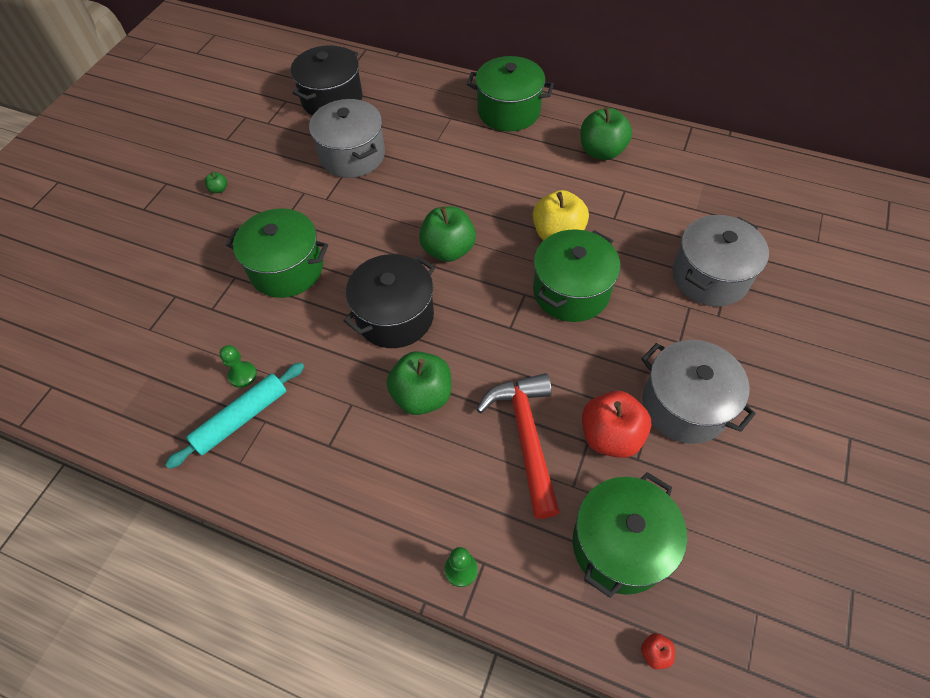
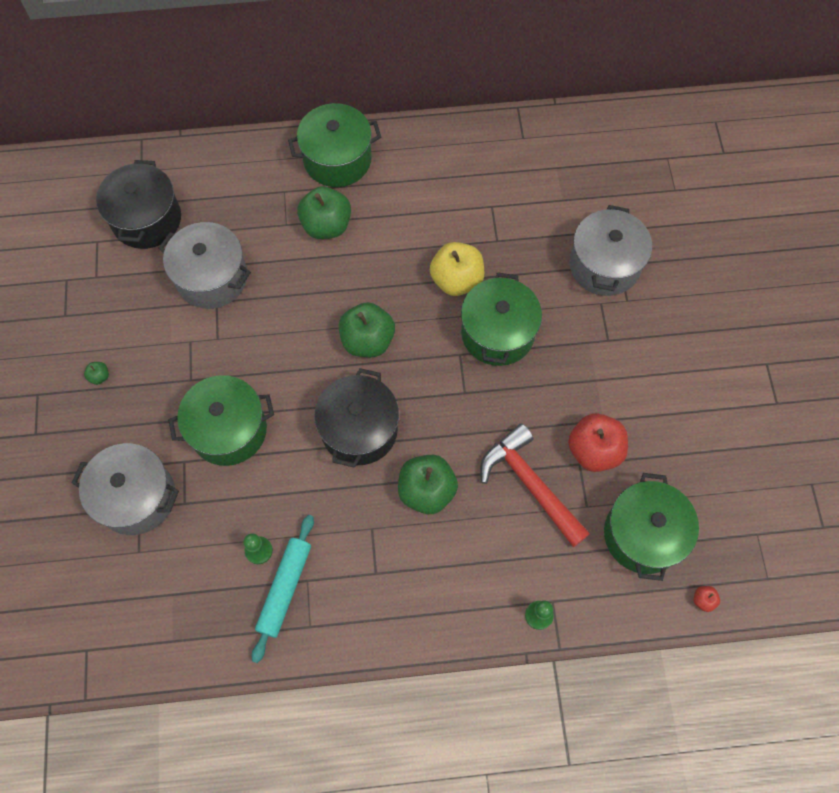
camera: 30 degrees left, 10 degrees up
green apple [581,107,632,160] -> green apple moved to [297,186,351,239]
grey pot [641,340,756,444] -> grey pot moved to [72,443,179,535]

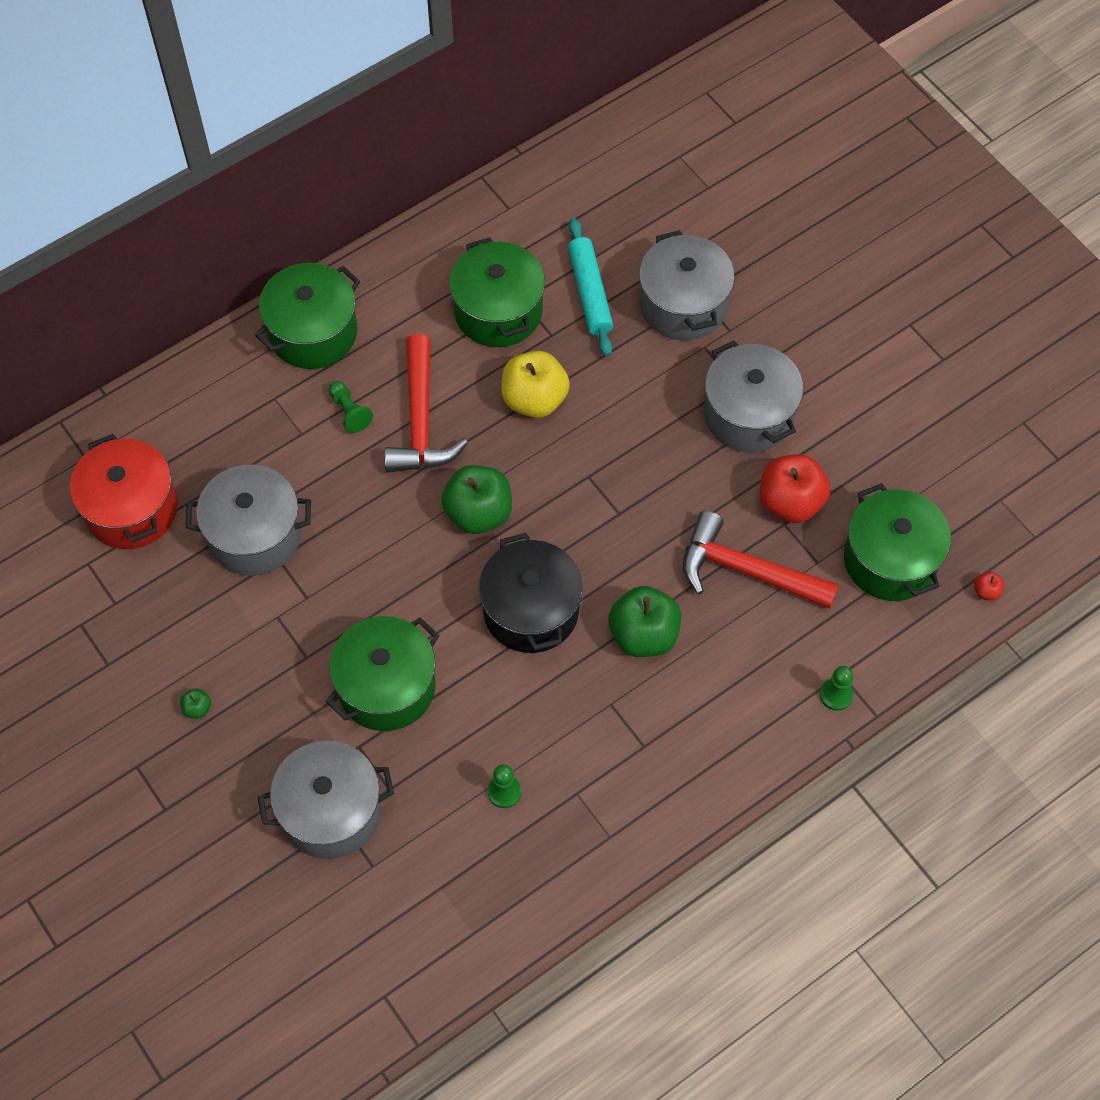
camera: 30 degrees left, 5 degrees down
black pot [96,160,181,249] -> red pot [70,434,178,549]
turquoise rolling pin [252,515,314,663] -> turquoise rolling pin moved to [568,218,613,356]
green apple [297,186,351,239] -> green pawn [328,381,373,433]
green pot [461,272,542,366] -> green pot moved to [449,237,545,347]
none -> red hammer [384,334,468,473]
none -> grey pot [704,341,804,452]

